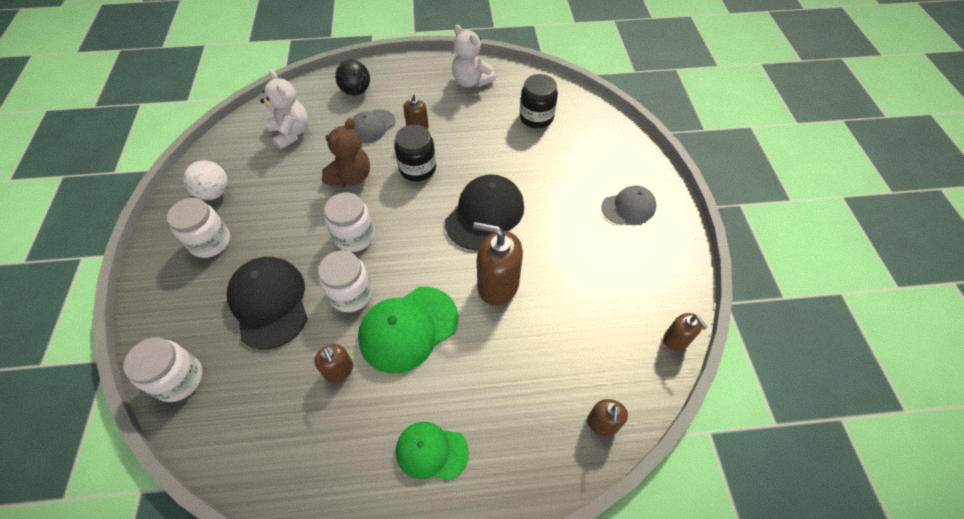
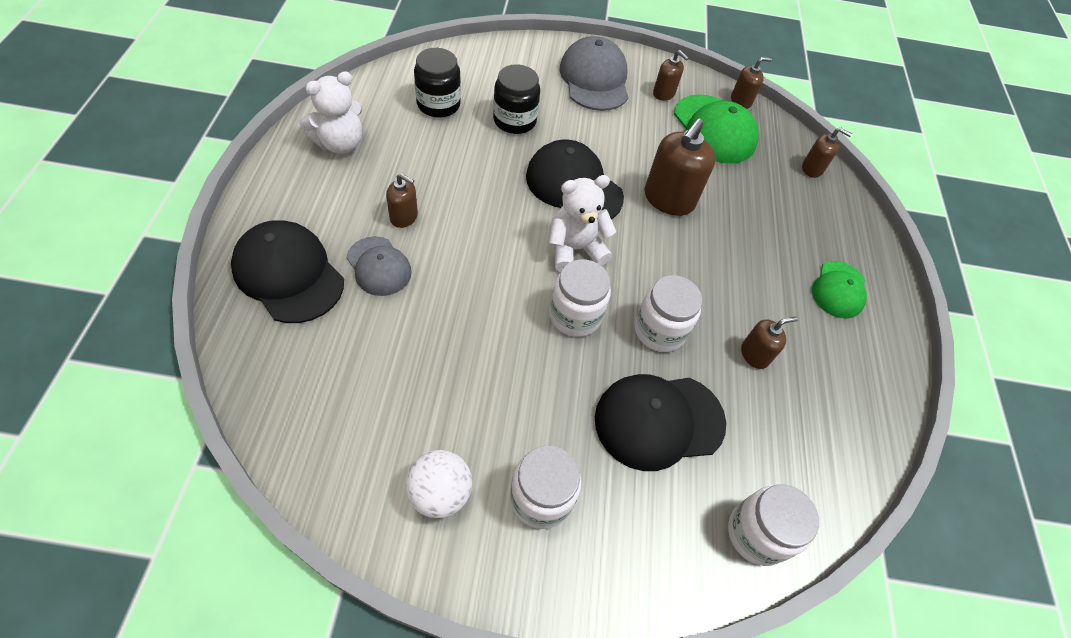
camera: 85 degrees left, 0 degrees up
white teddy bear [260,70,308,150] -> white teddy bear moved to [549,175,616,272]
brown teddy bear [322,118,370,187] -> none
black ball [335,60,370,95] -> black cap [231,220,344,323]
green cap [358,287,458,373] -> green cap moved to [674,94,758,164]
black jar [394,125,436,181] -> black jar moved to [493,64,540,134]
grey cap [602,186,657,225] -> grey cap [560,36,629,111], size x1.62
none -> brown soap dispenser [653,50,689,100]

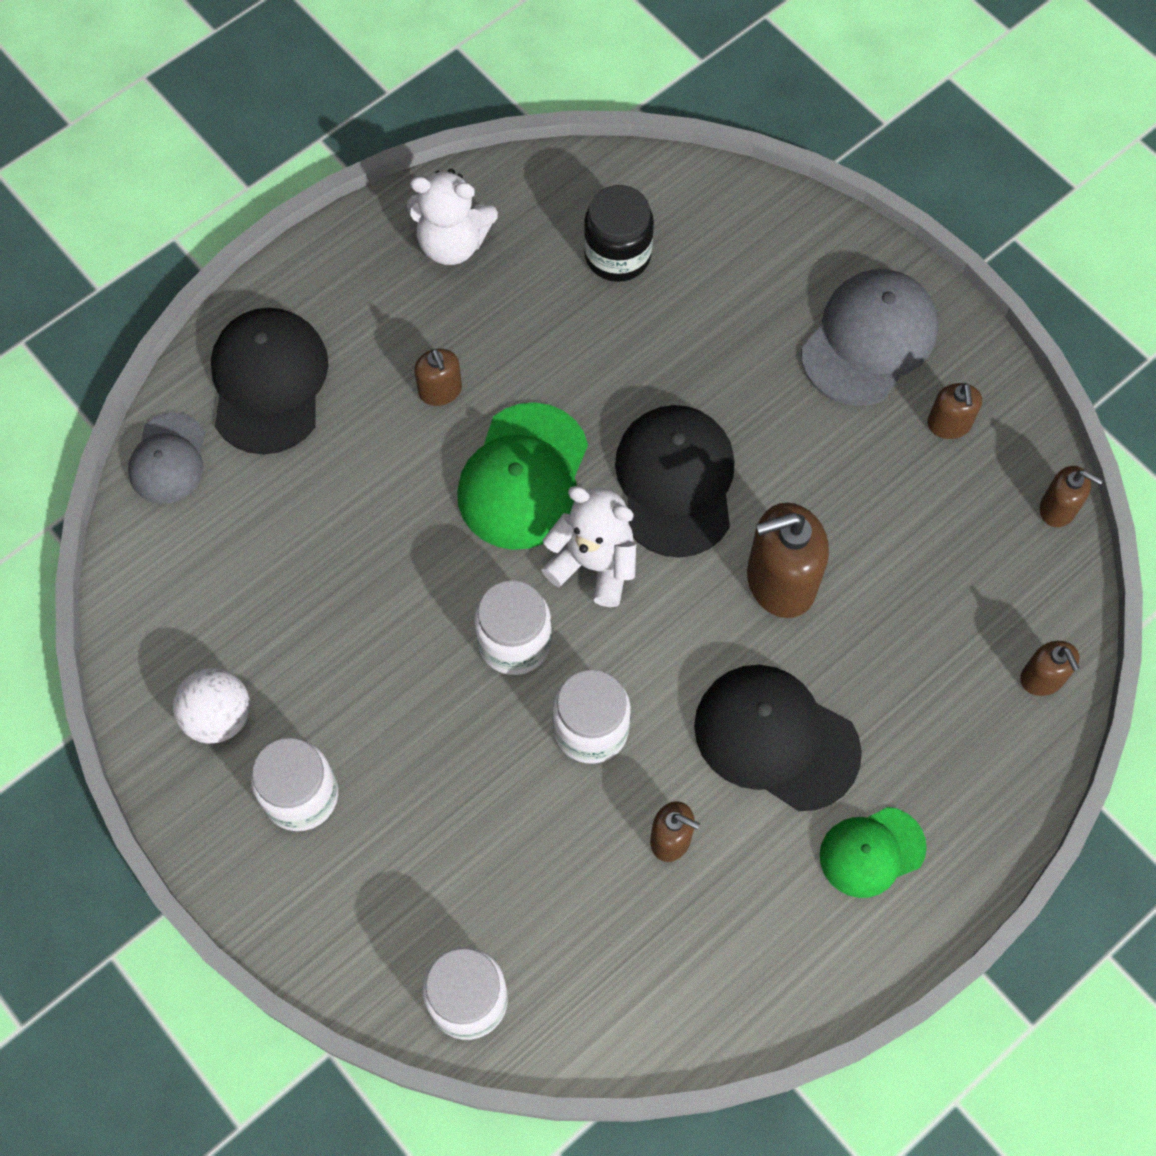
camera: 50 degrees right, 10 degrees up
grey cap [346,236,412,296] -> grey cap moved to [128,413,206,504]
black jar [493,64,540,134] -> none
black cap [595,374,726,471] -> black cap moved to [694,665,862,811]
green cap [674,94,758,164] -> green cap moved to [457,402,588,550]

